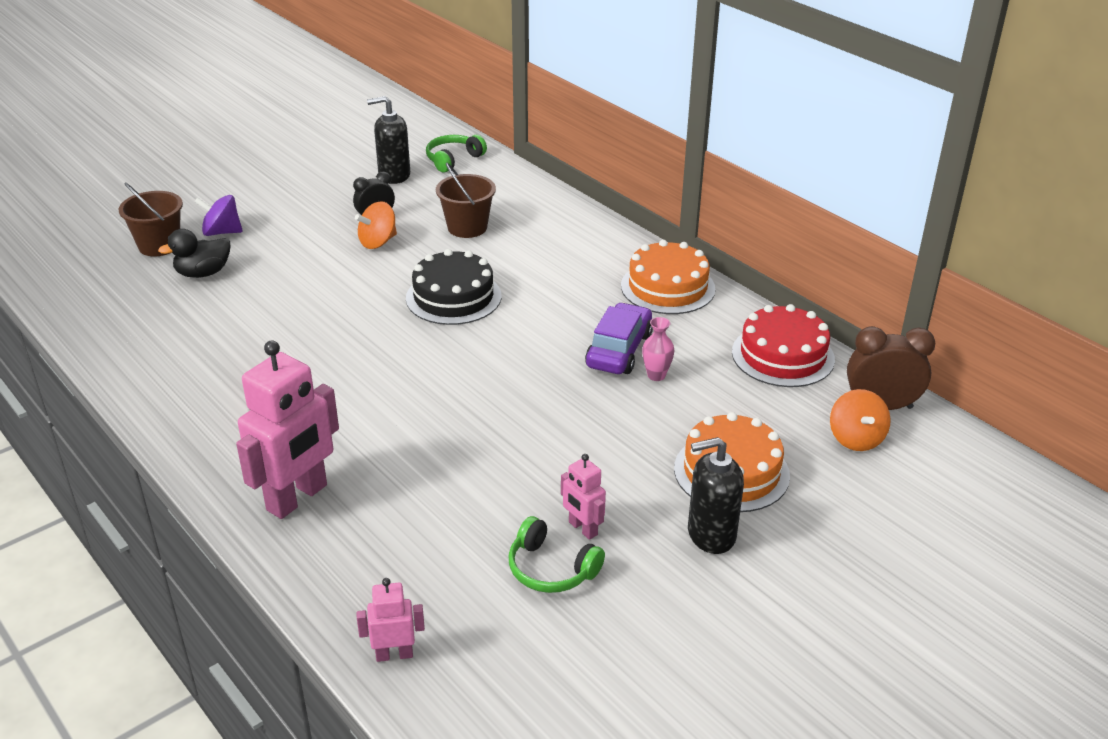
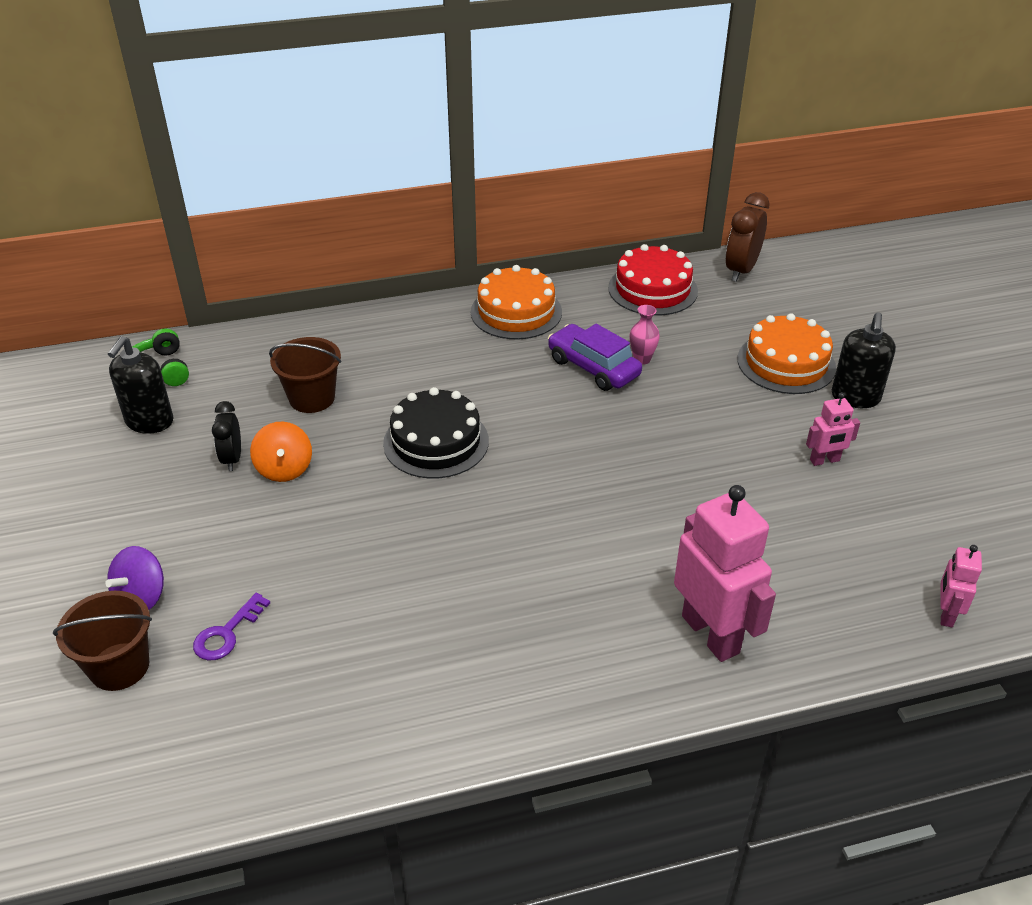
camera: 65 degrees left, 5 degrees up
black duck [158,229,230,278] -> purple key [193,593,270,660]
green headphones [509,516,605,593] -> none
orange spinning top [830,389,891,451] -> none

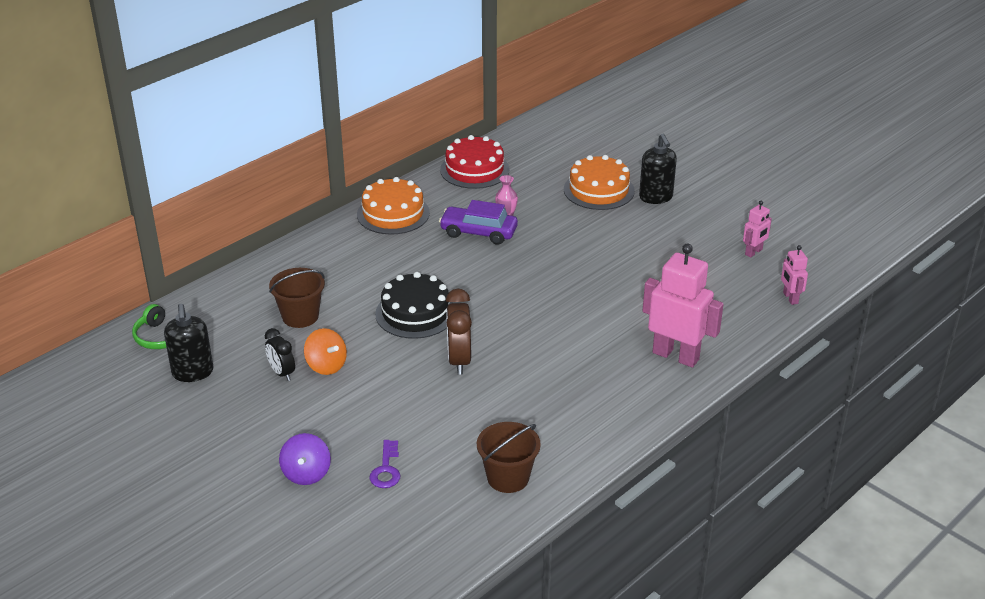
camera: 30 degrees left, 5 degrees down
brown bucket [53,591,152,691] -> brown bucket moved to [477,422,541,493]
brown clock [726,192,770,282] -> brown clock moved to [446,288,472,375]
pink robot [806,392,860,466] -> pink robot moved to [743,201,772,258]

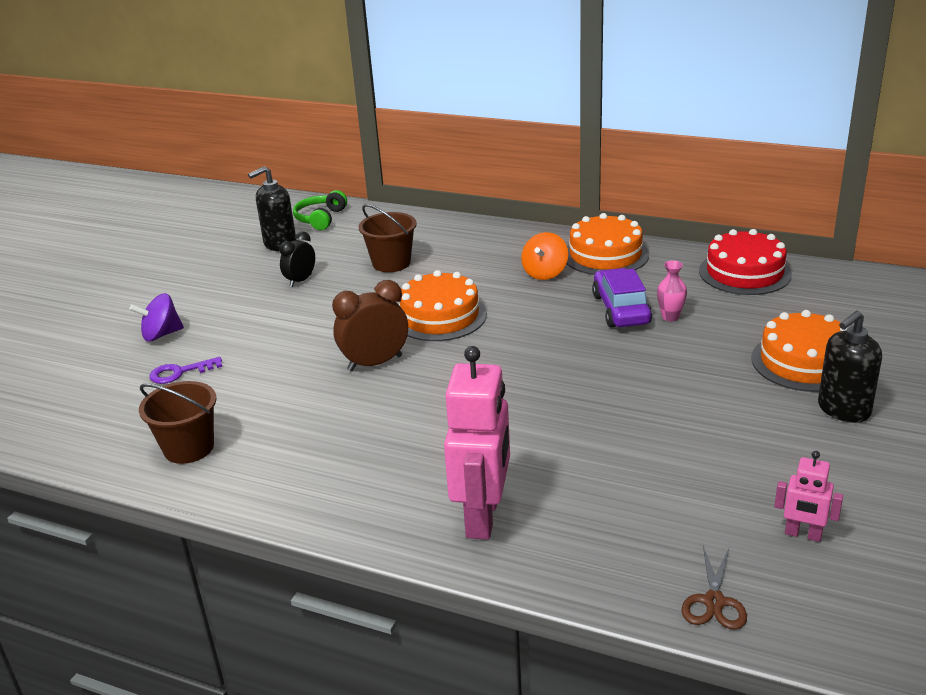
camera: 70 degrees right, 5 degrees down
orange spinning top [304,328,347,375] -> orange spinning top moved to [521,232,568,280]
black cake [375,272,453,339] -> orange cake [399,270,487,341]
pink robot [781,245,808,305] -> brown scissors [682,546,747,630]

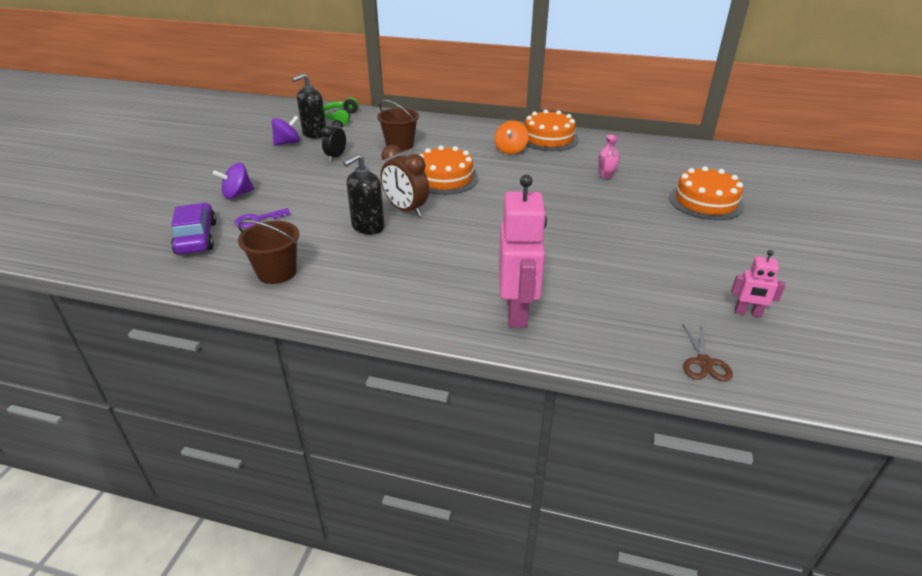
camera: 10 degrees left, 5 degrees up
brown clock [332,280,408,371] -> brown clock turned 105 degrees counterclockwise [381,145,429,217]
purple car [592,268,652,328] -> purple car moved to [171,203,217,254]
red cake [699,229,792,295] -> none
black soap dispenser [818,311,882,423] -> black soap dispenser moved to [343,154,385,235]
none -> purple spinning top [271,115,300,146]

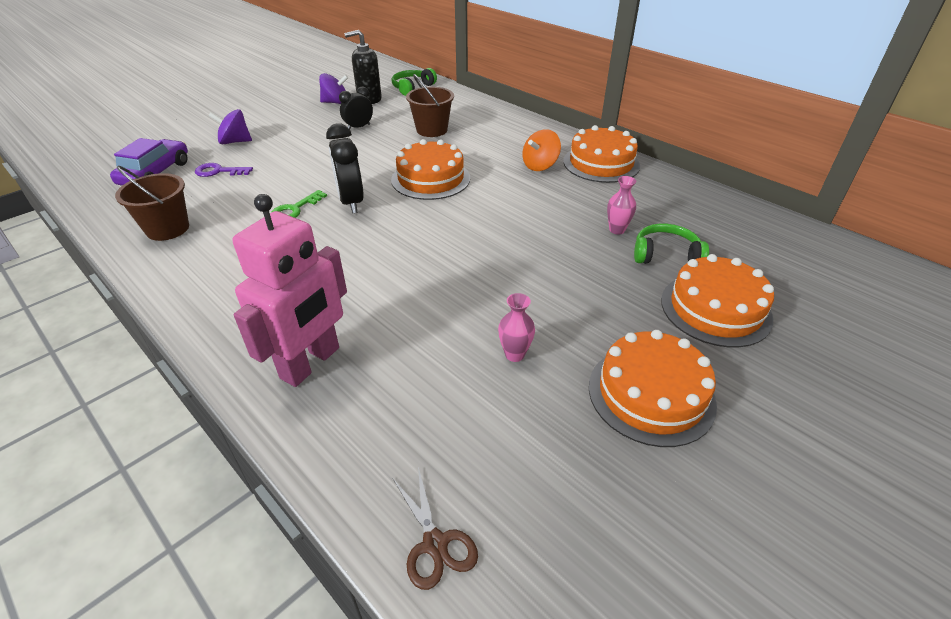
camera: 30 degrees right, 5 degrees up
black soap dispenser [343,154,385,235] -> green key [271,190,327,218]
brown clock [381,145,429,217] -> black clock [326,123,364,213]
brown scissors [682,323,733,381] -> brown scissors turned 60 degrees counterclockwise [393,467,478,590]
pink robot [731,250,786,317] -> none
none -> pink vase [498,293,535,362]
none -> orange cake [589,330,717,447]
none -> green headphones [634,224,709,264]

